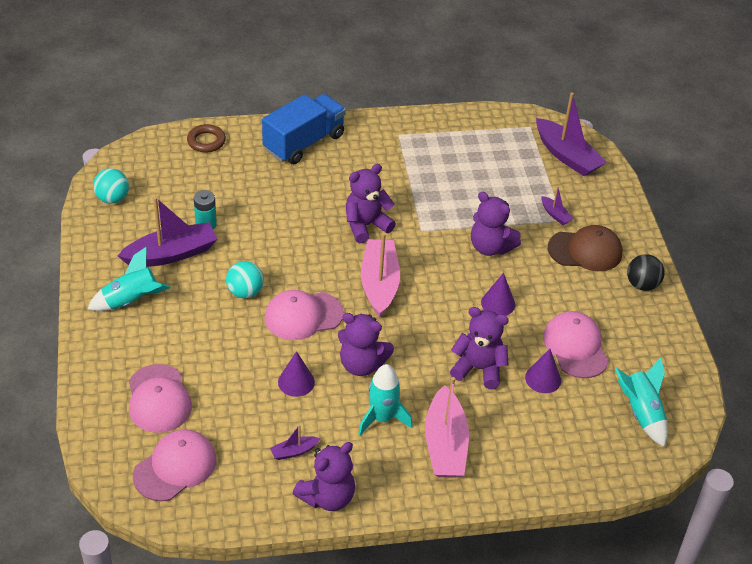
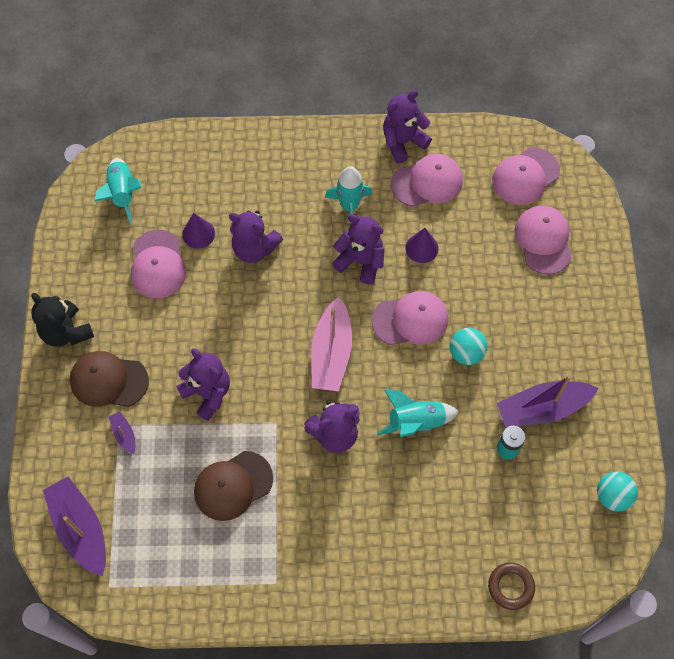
camera: 170 degrees left, 20 degrees up
turquoise rocket [87,247,171,311] -> turquoise rocket moved to [377,390,459,437]
blue truck [262,94,346,164] -> none
purple boat [270,424,321,460] -> pink cap [391,154,463,207]
pink boat [425,377,469,478] -> none
purple cone [481,273,515,316] -> none
black ball [627,254,665,291] -> black teddy bear [31,293,94,347]
none -> brown cap [194,451,273,521]

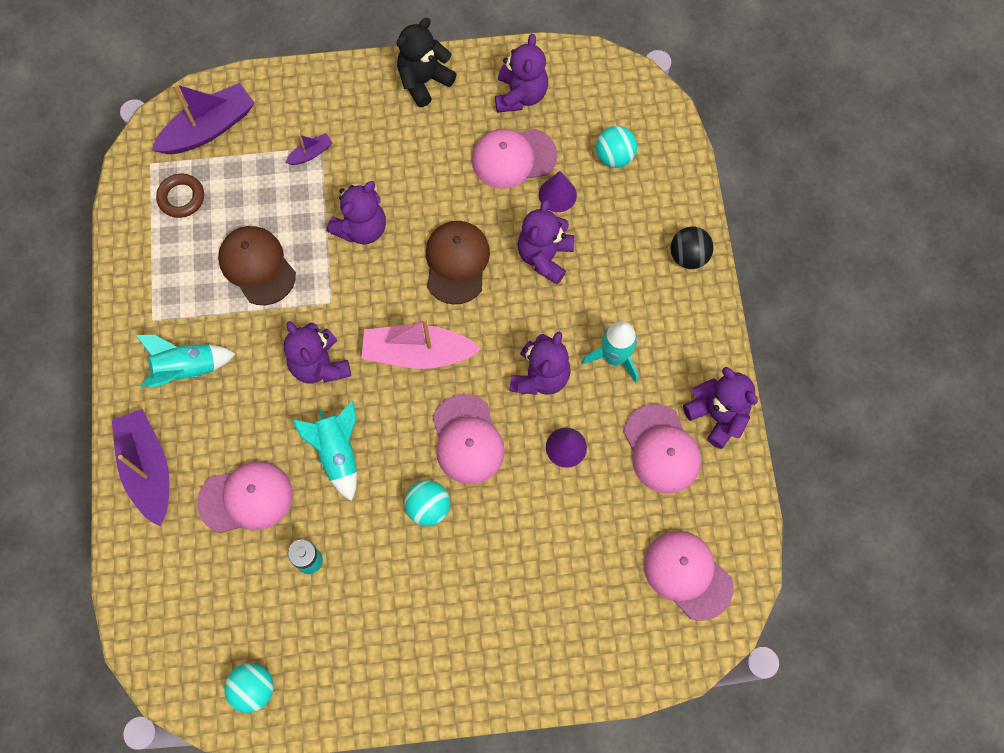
camera: 85 degrees right, 5 degrees up
brown cap [70,351,149,407] -> brown cap moved to [426,221,490,305]
turquoise rocket [94,158,142,224] -> turquoise rocket moved to [136,335,236,388]
brown ring [488,562,535,610] -> brown ring moved to [156,174,204,218]
purple boat [497,375,599,428] -> purple boat moved to [112,409,170,526]
pink cap [514,206,572,274] -> pink cap moved to [197,461,293,533]
none -> purple teddy bear [495,34,548,113]
none -> turquoise ball [596,126,637,168]
none -> black ball [671,227,714,269]

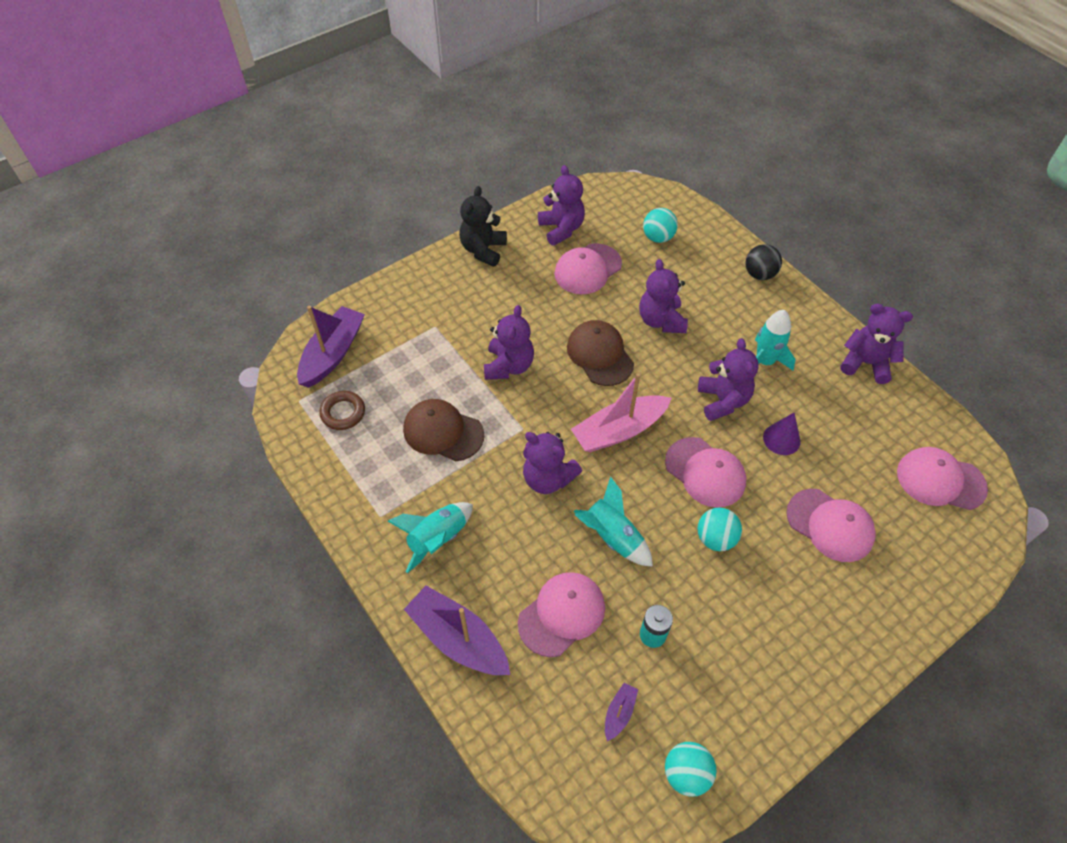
camera: 30 degrees left, 15 degrees down
purple boat [286,133,333,165] -> purple boat moved to [605,683,638,741]
purple cone [539,171,577,212] -> none
pink cap [623,404,701,493] -> pink cap moved to [786,489,876,562]

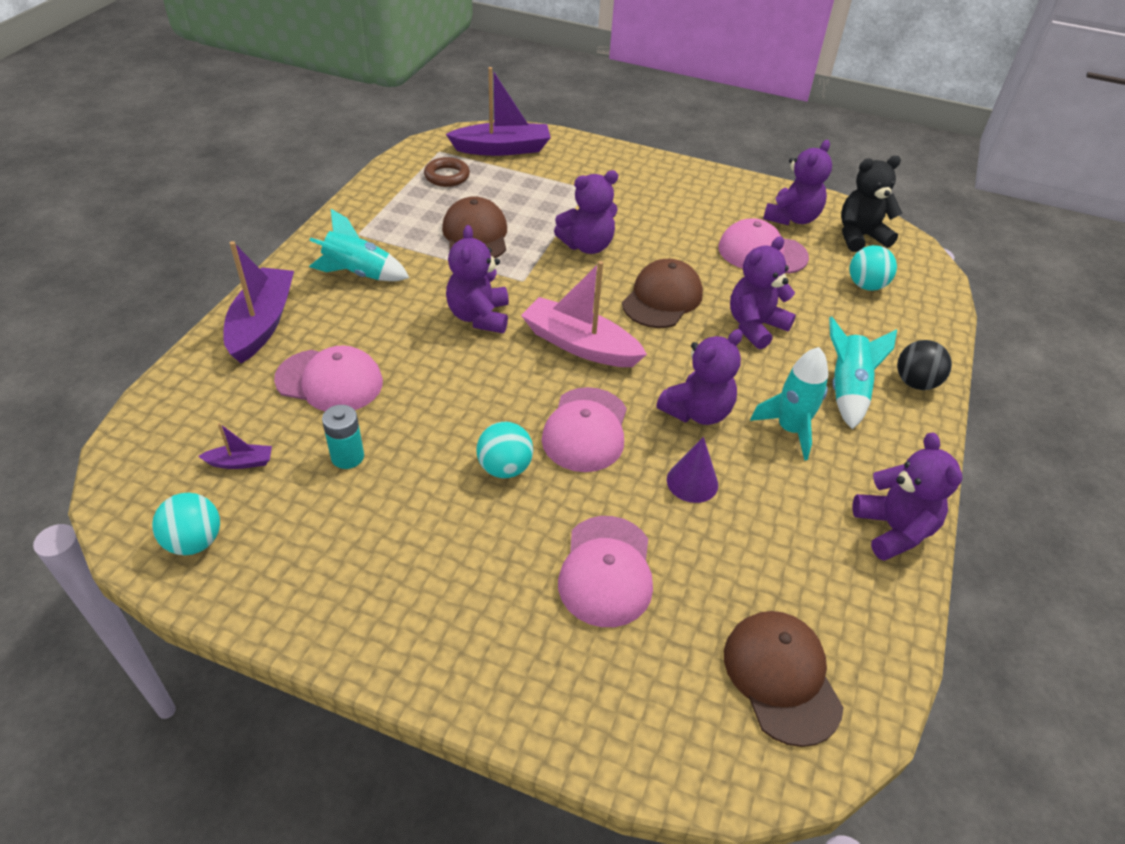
camera: 55 degrees right, 10 degrees down
black teddy bear [459,186,507,267] -> black teddy bear moved to [841,156,902,252]
turquoise rocket [573,477,653,567] -> turquoise rocket moved to [829,317,897,430]
pink cap [897,447,988,510] -> brown cap [724,611,844,747]

